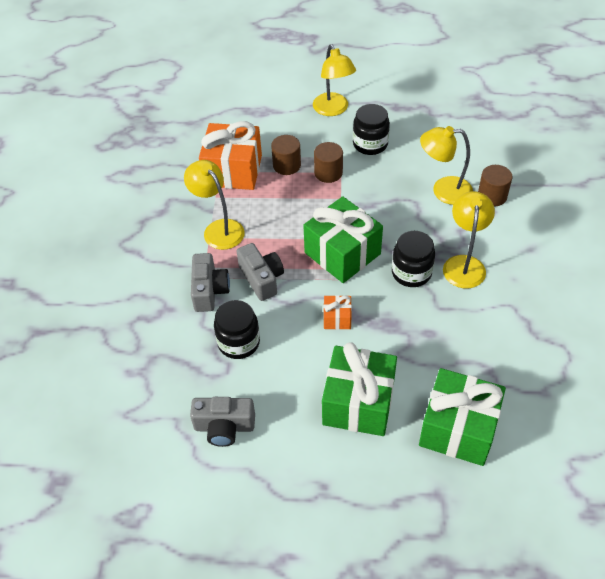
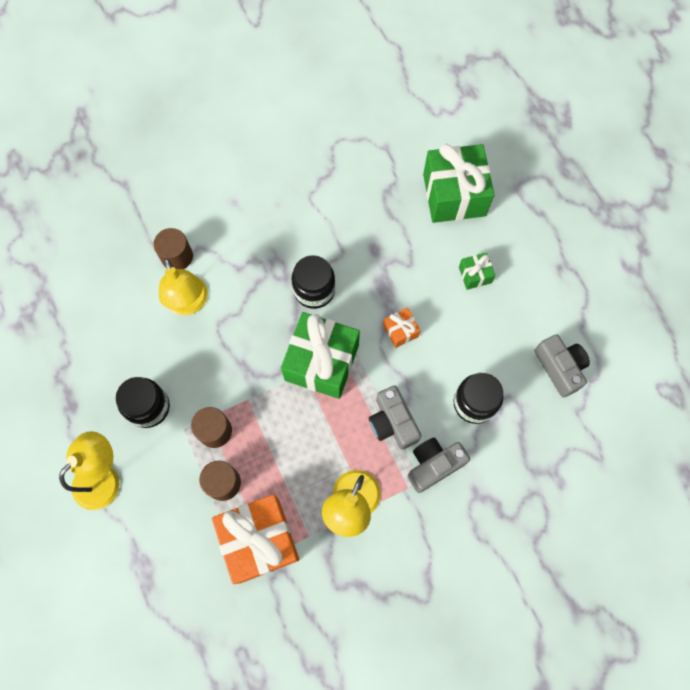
camera: 120 degrees left, 20 degrees up
grey camera [237,243,284,301] -> grey camera turned 60 degrees counterclockwise [369,386,421,450]
green gift [322,342,397,436] -> green gift [459,252,495,290], size x0.46
yellow lamp [443,191,495,288] -> none

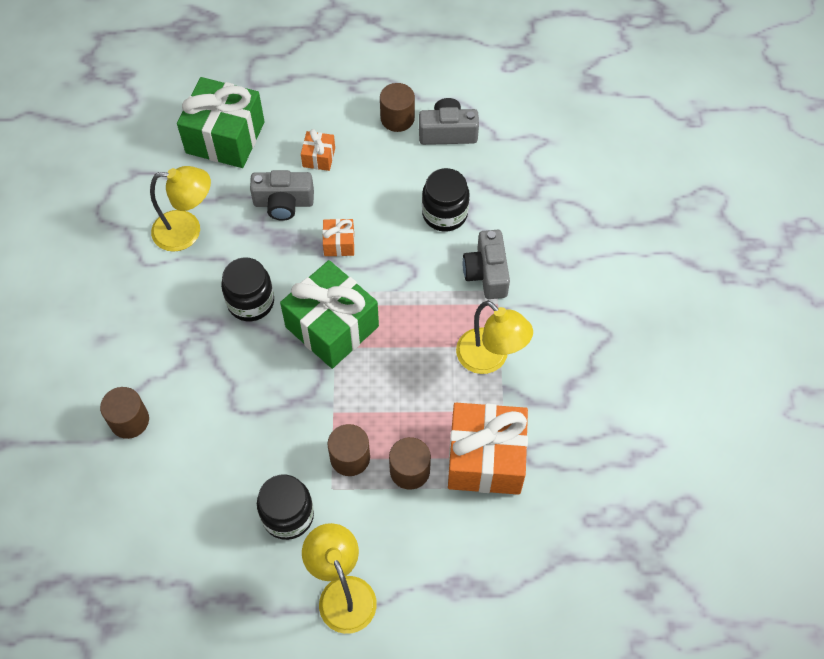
camera: 65 degrees left, 10 degrees down
yellow lamp [159,258,208,315] -> yellow lamp moved to [150,166,211,252]
grey camera [369,386,421,450] -> grey camera moved to [250,170,314,221]
green gift [459,252,495,290] -> orange gift [301,129,335,171]
none -> brown cylinder [380,83,415,132]

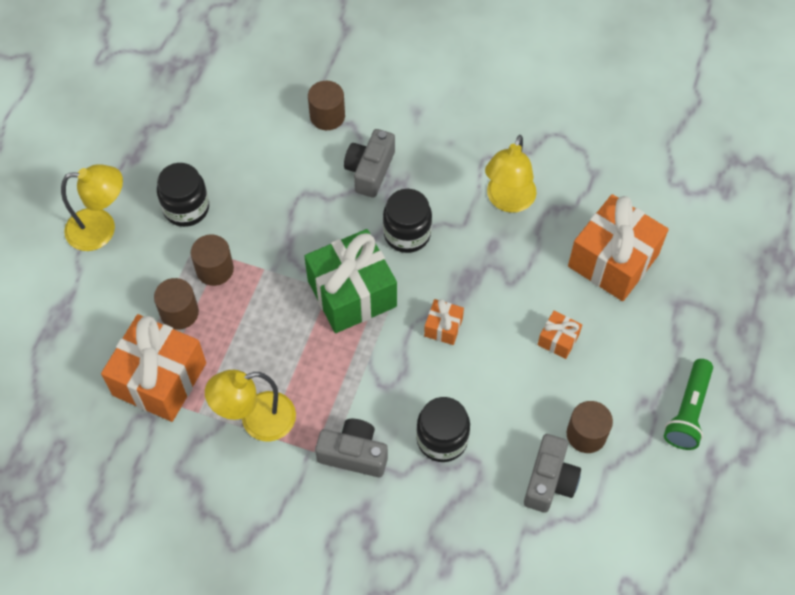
camera: 110 degrees right, 0 degrees up
green gift [177,77,265,168] -> orange gift [568,194,669,301]
grey camera [250,170,314,221] -> grey camera moved to [344,129,395,198]
none -> green flashlight [664,359,713,450]

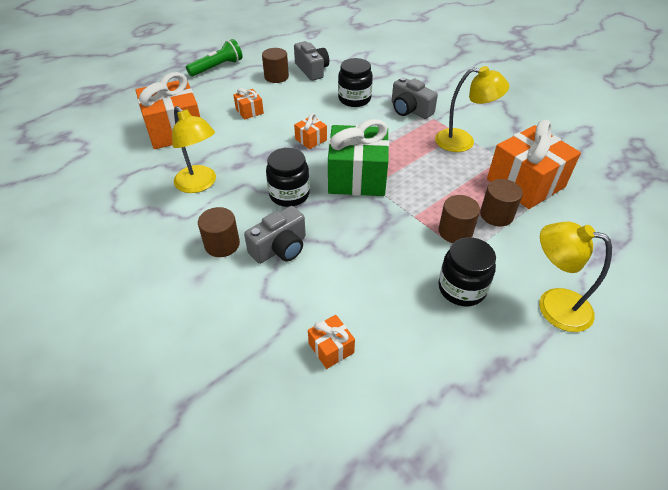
camera: 150 degrees left, 15 degrees down
brown cylinder [308,81,345,130] -> brown cylinder moved to [198,207,240,257]
yellow lamp [485,135,537,213] -> yellow lamp turned 90 degrees clockwise [172,106,216,193]
grey camera [524,434,581,513] -> grey camera turned 105 degrees clockwise [294,41,329,81]
none -> orange gift [308,315,355,369]

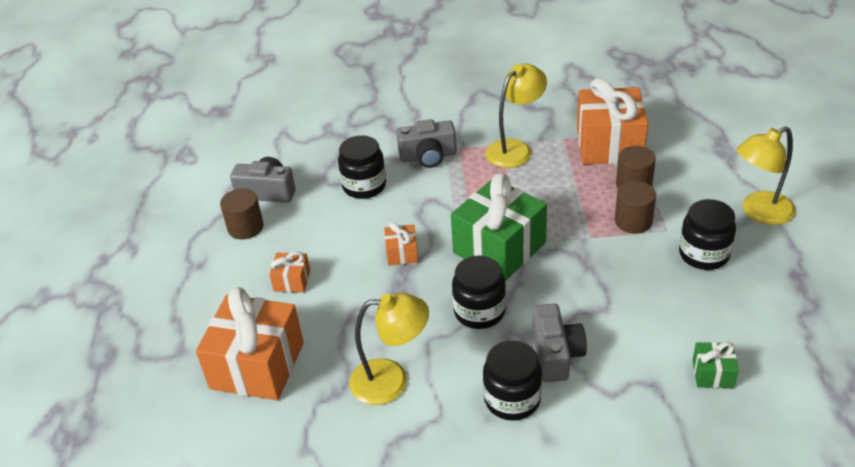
camera: 50 degrees left, 5 degrees down
green flashlight [186,39,242,76] -> none
brown cylinder [198,207,240,257] -> black jar [483,340,542,421]
orange gift [308,315,355,369] -> green gift [692,342,739,388]

